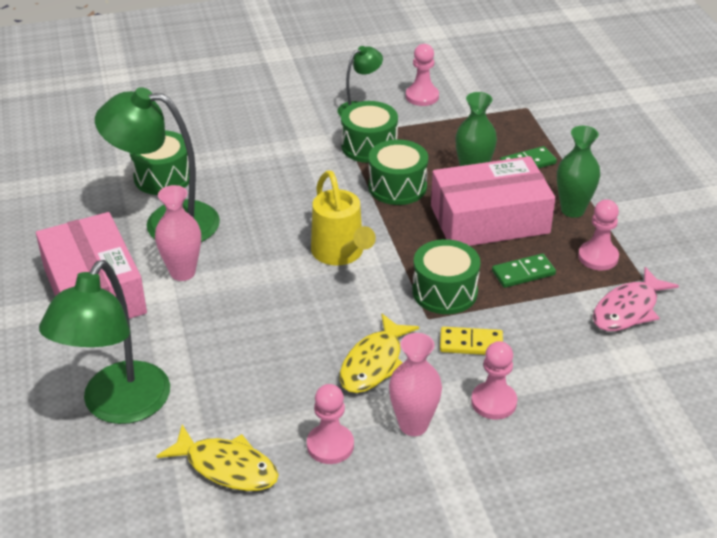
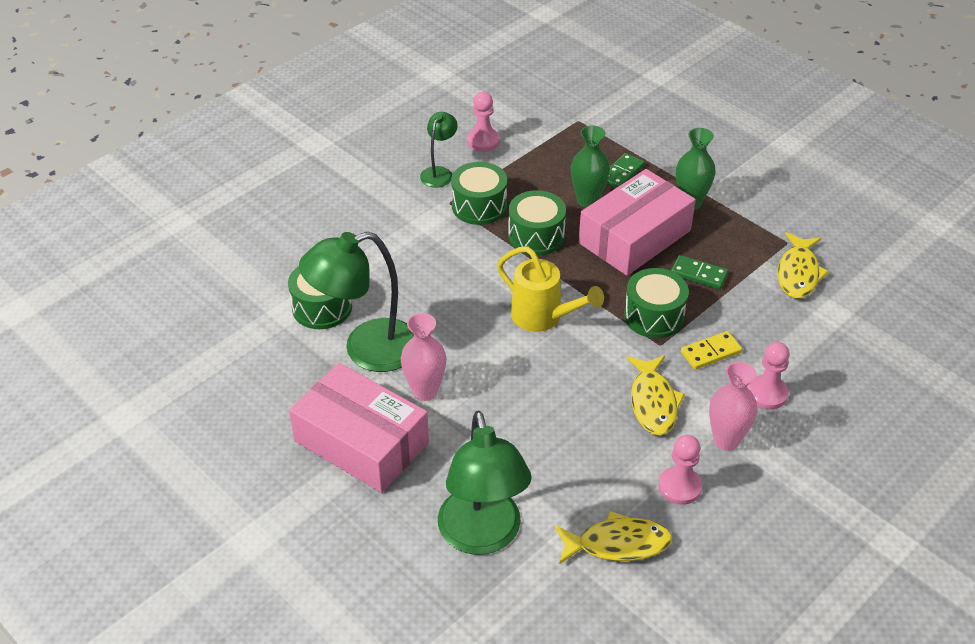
camera: 30 degrees left, 5 degrees up
green domino [492,253,556,288] -> green domino turned 75 degrees clockwise [671,255,729,289]
pink pawn [578,199,619,270] -> none
pink fish [593,267,679,331] -> yellow fish [778,232,829,299]

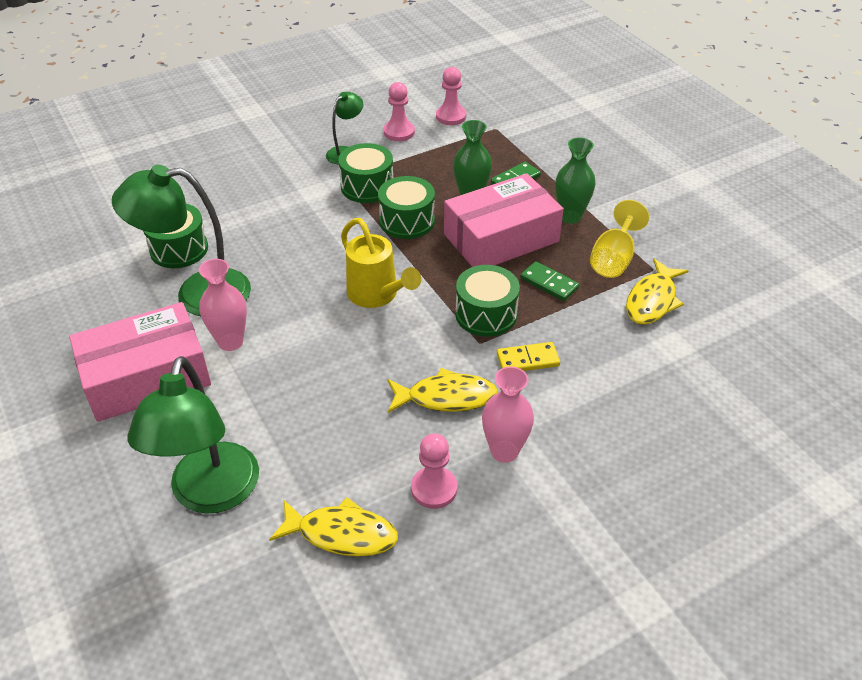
camera: 15 degrees right, 0 degrees up
pink box [289,363,429,493] -> pink box turned 75 degrees counterclockwise [69,302,211,422]
yellow fish [626,355,685,435] -> yellow fish turned 105 degrees counterclockwise [388,368,498,413]
pink pawn [748,342,790,409] -> pink pawn moved to [436,67,466,125]
none -> yellow goblet [590,200,649,278]

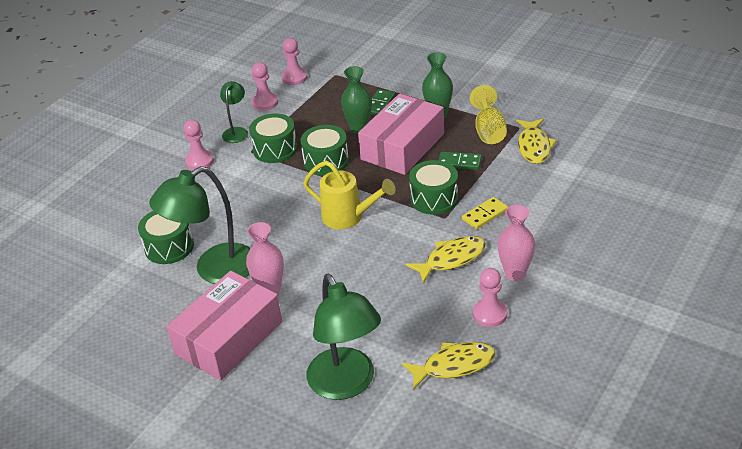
camera: 25 degrees left, 5 degrees down
none -> pink pawn [184,120,214,170]

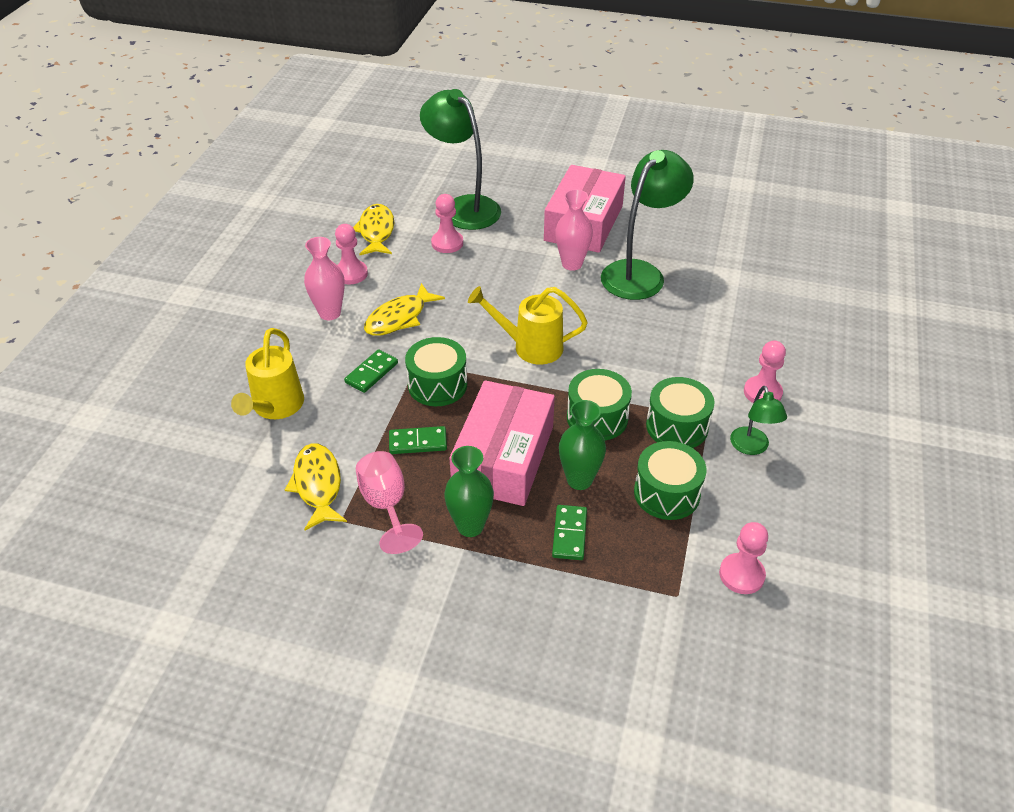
camera: 160 degrees right, 5 degrees up
green drum [138,211,194,264] -> green drum moved to [634,441,706,520]
pink pawn [251,62,278,111] -> pink pawn moved to [431,194,463,253]
yellow fish [402,342,496,390] -> yellow fish turned 120 degrees clockwise [353,204,394,255]
yellow domino [462,197,508,229] -> green domino [344,349,398,393]
yellow goblet [470,85,507,144] -> pink goblet [356,451,423,554]
none -> yellow watering can [231,328,304,419]

